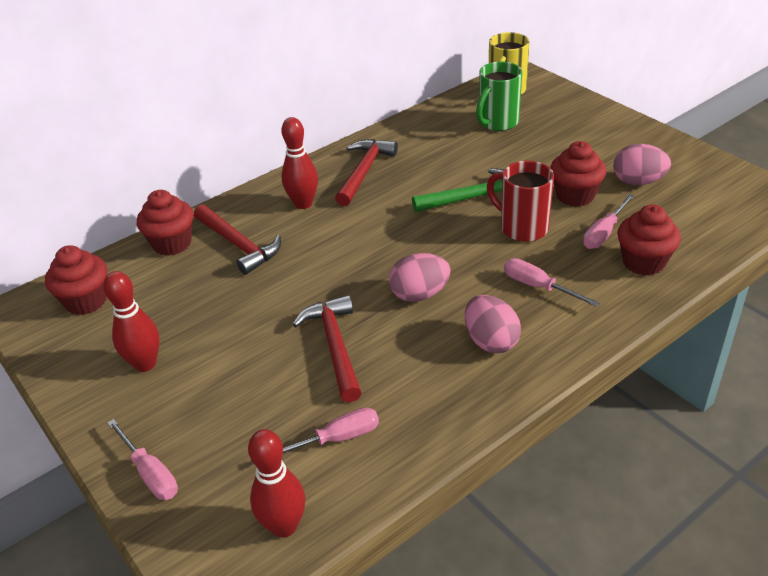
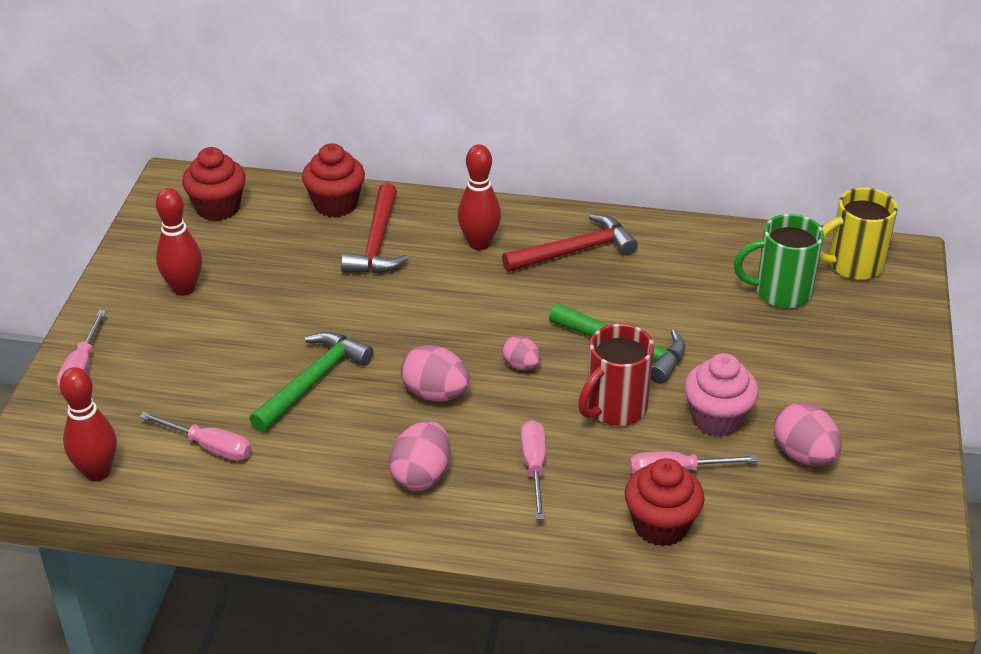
camera: 45 degrees right, 0 degrees up
red hammer [293,295,362,402] -> green hammer [249,332,374,432]
red mug [487,161,554,242] -> red mug turned 135 degrees counterclockwise [578,324,654,426]
red cupcake [550,141,606,207] -> pink cupcake [684,353,759,437]
none -> pink egg [502,336,541,370]

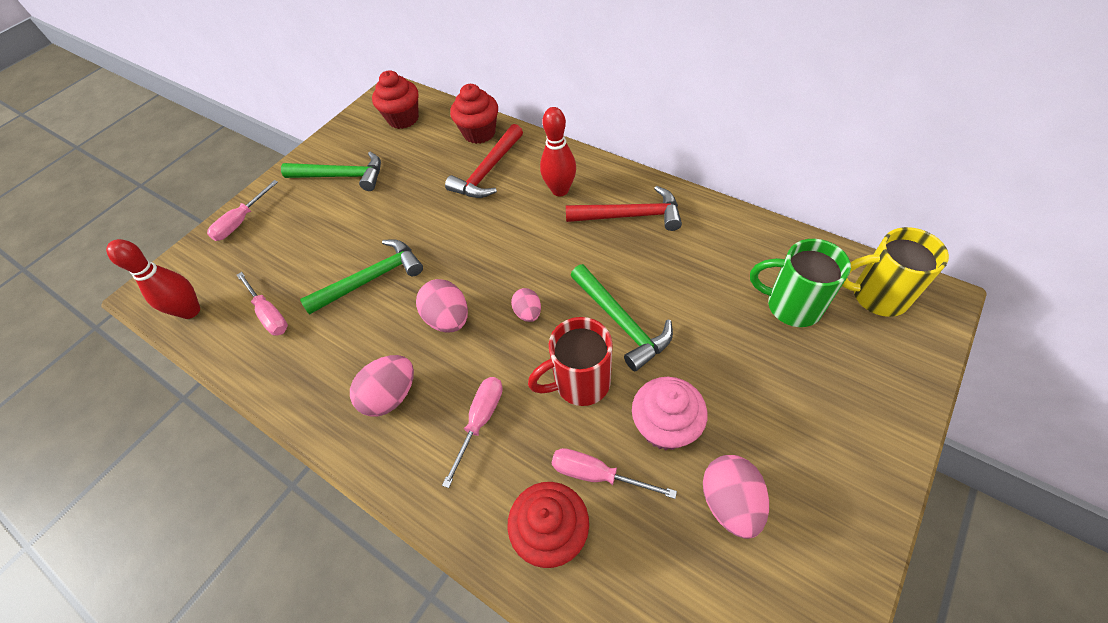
camera: 30 degrees right, 15 degrees up
red bowling pin [156,188,202,296] -> green hammer [281,152,381,191]

